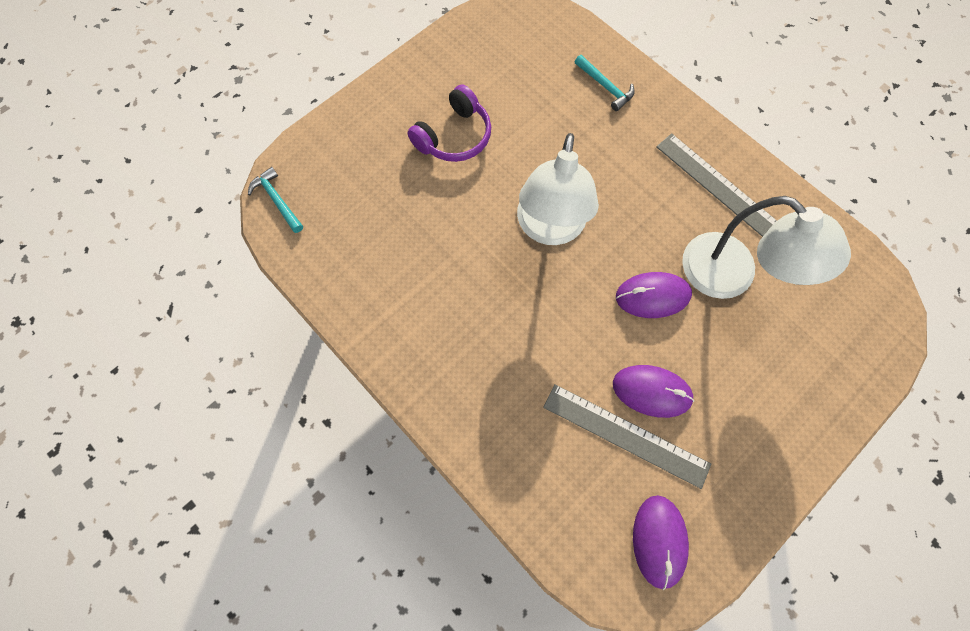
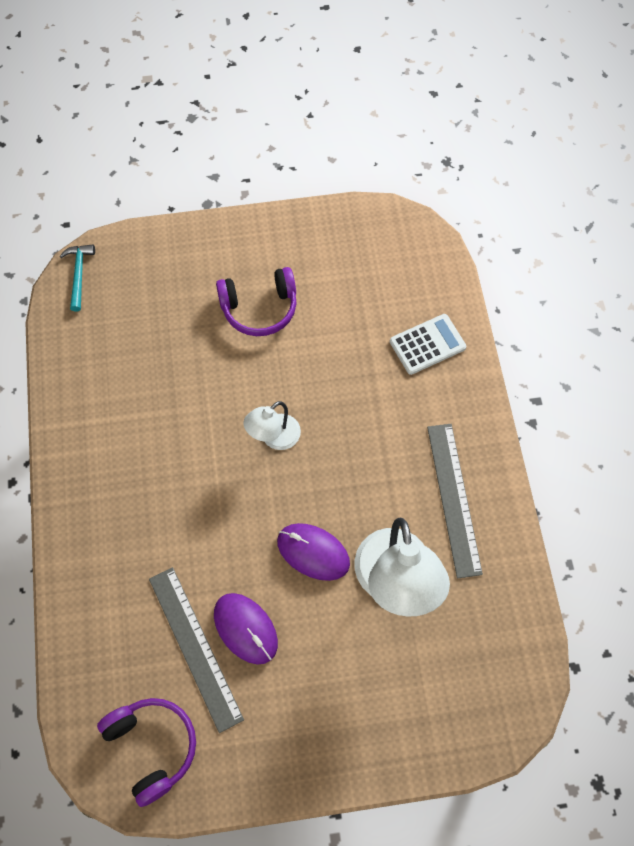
camera: 35 degrees right, 5 degrees down
white lamp [517,133,599,245] -> white lamp [244,401,301,450], size x0.54
turquoise hammer [575,55,635,111] -> white calculator [390,314,466,375]
purple mouse [633,495,689,590] -> purple headphones [97,698,196,807]

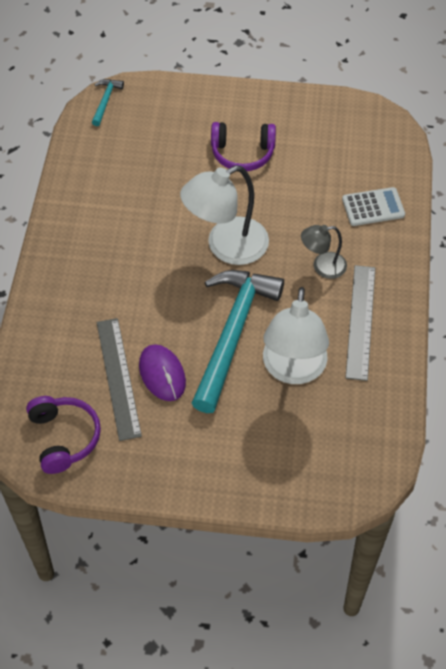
camera: 15 degrees right, 10 degrees down
white lamp [244,401,301,450] -> white lamp [180,165,269,265], size x1.84
purple mouse [277,523,350,581] -> turquoise hammer [192,270,284,413]
none -> grey lamp [301,225,347,279]

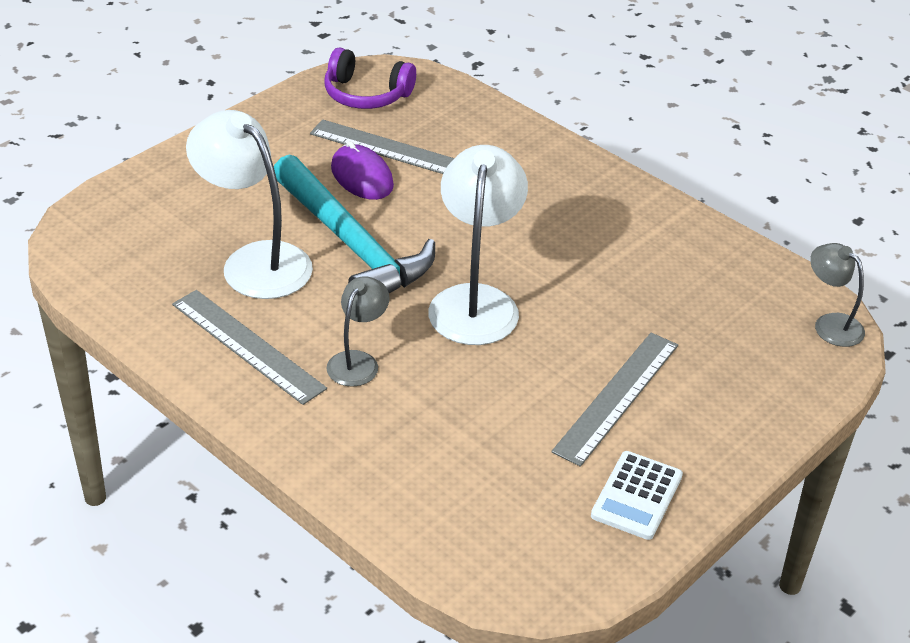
camera: 125 degrees right, 15 degrees down
turquoise hammer [92,79,124,126] -> grey lamp [810,243,865,347]
purple mouse [139,344,186,401] -> purple mouse turned 45 degrees clockwise [331,141,394,200]
purple headphones [211,122,276,171] -> grey ruler [551,333,678,467]
white calculator [342,187,405,226] -> white calculator moved to [591,451,683,540]

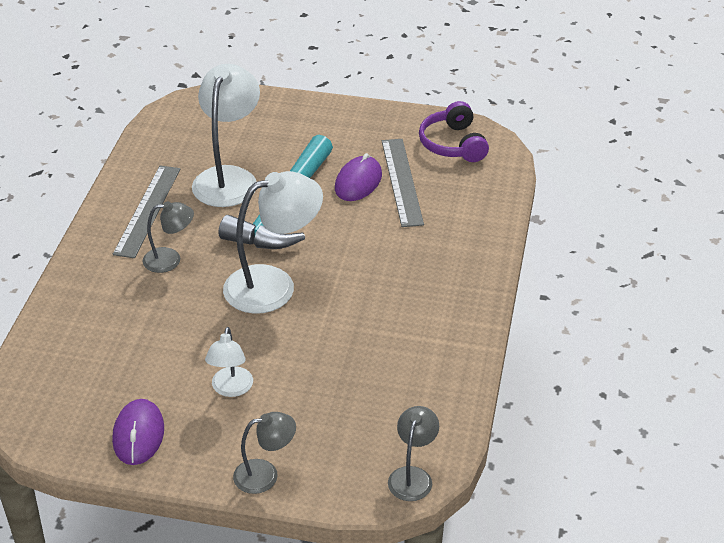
camera: 60 degrees right, 0 degrees up
grey ruler [551,333,678,467] -> white lamp [205,327,253,397]
white calculator [591,451,683,540] -> purple mouse [112,399,164,465]
none -> grey lamp [233,412,296,494]

